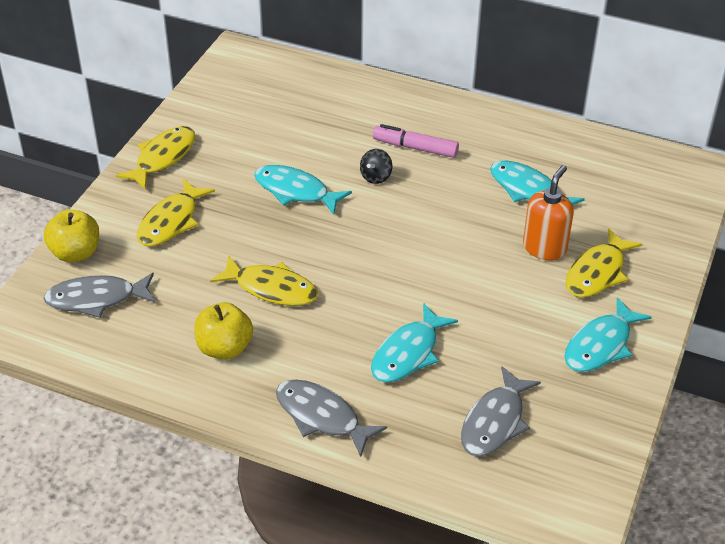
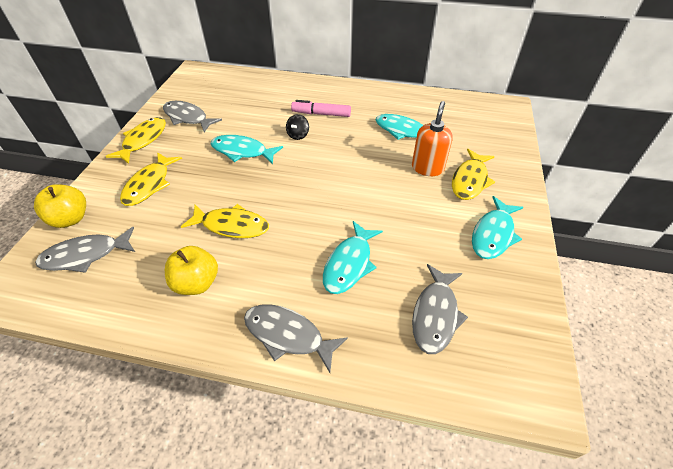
camera: 10 degrees left, 5 degrees up
none -> grey fish [163,101,222,132]

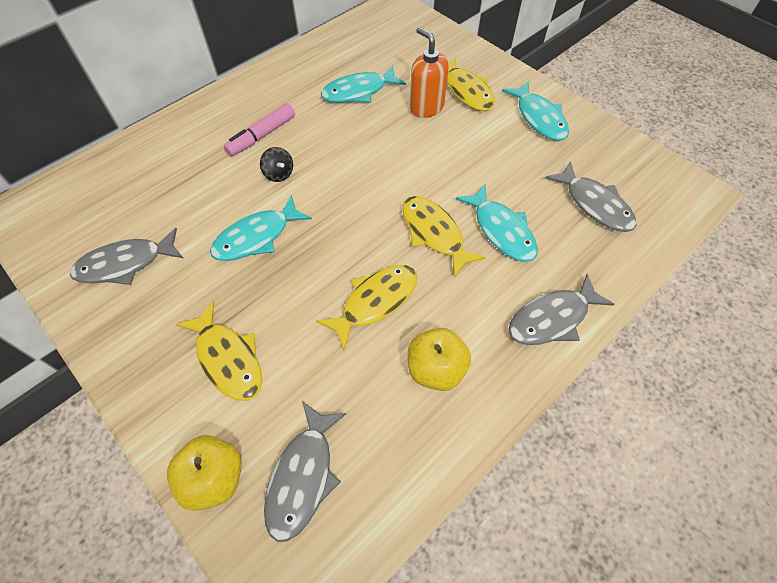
camera: 55 degrees left, 10 degrees up
yellow fish [105,117,166,164] -> yellow fish moved to [402,196,486,278]

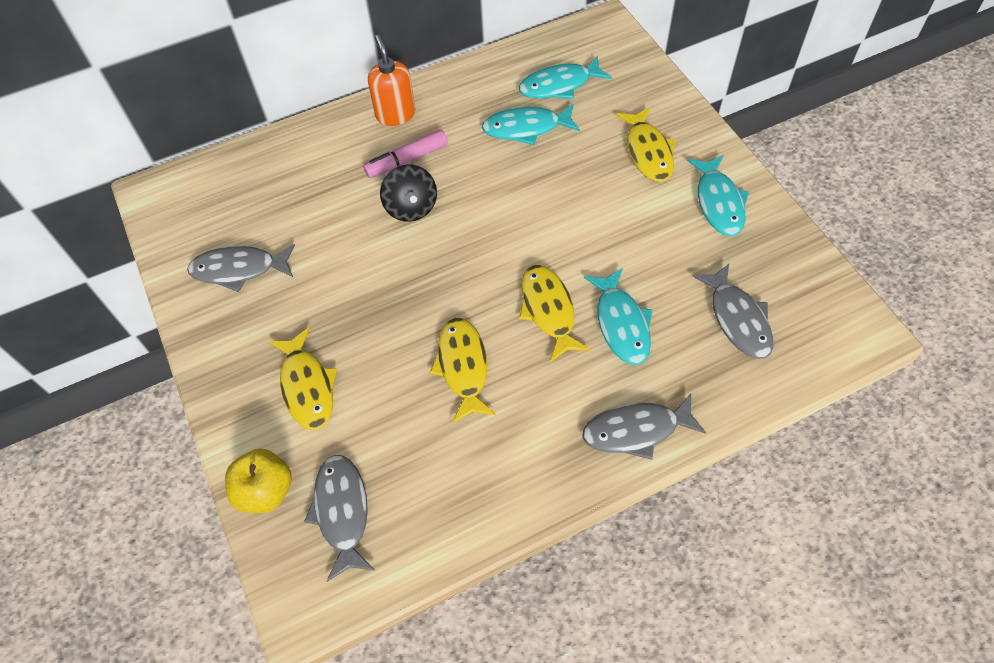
camera: 20 degrees right, 0 degrees up
turquoise fish [210,195,312,261] -> turquoise fish moved to [519,55,612,99]
black spinning top [260,147,293,182] -> black spinning top [380,164,437,222], size x1.57
grey fish [264,401,346,542] -> grey fish turned 135 degrees clockwise [304,455,375,582]
yellow fish [317,265,417,350] -> yellow fish turned 75 degrees counterclockwise [430,318,496,423]
yellow apple [408,328,471,391] -> none
orange soap dispenser [410,27,449,118] -> orange soap dispenser moved to [368,35,415,126]

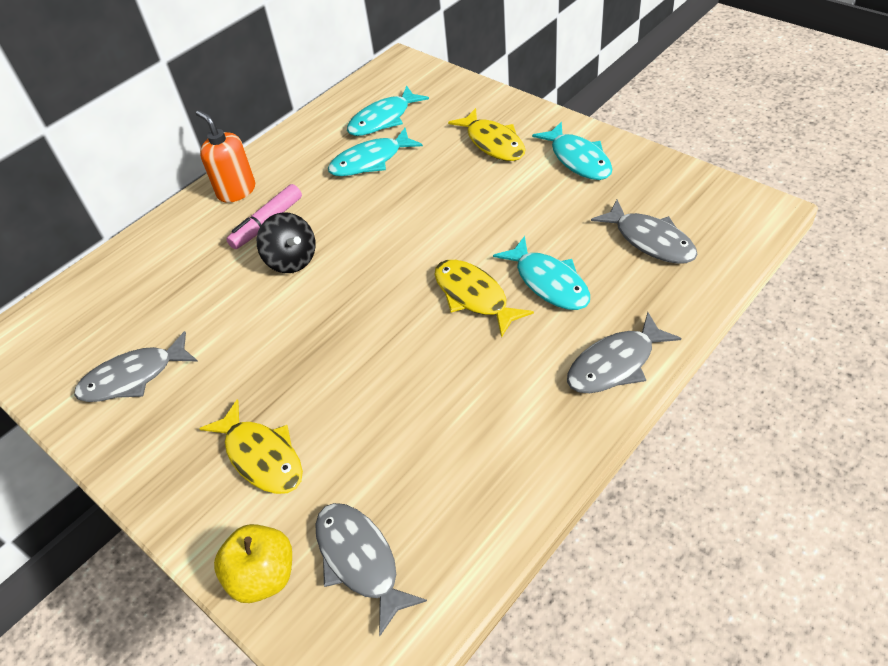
camera: 20 degrees left, 10 degrees down
yellow fish [430,318,496,423] -> none

